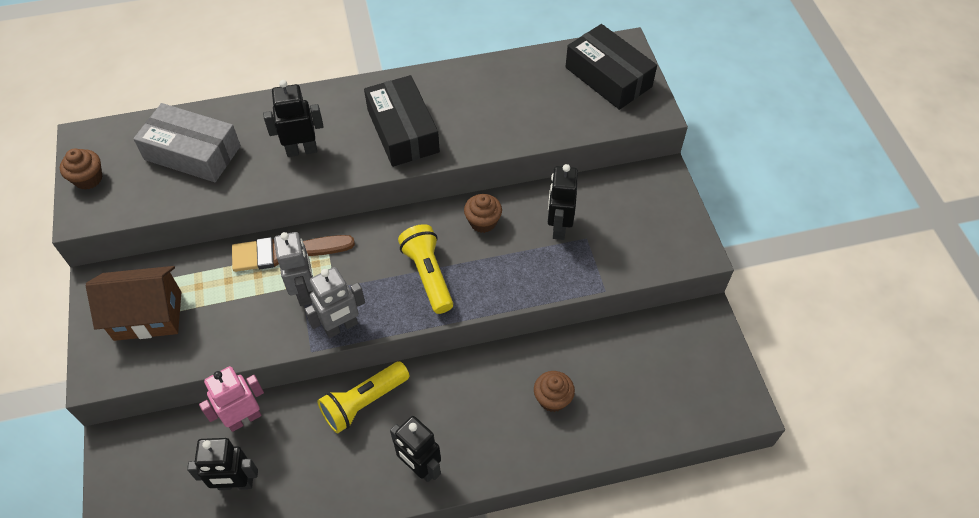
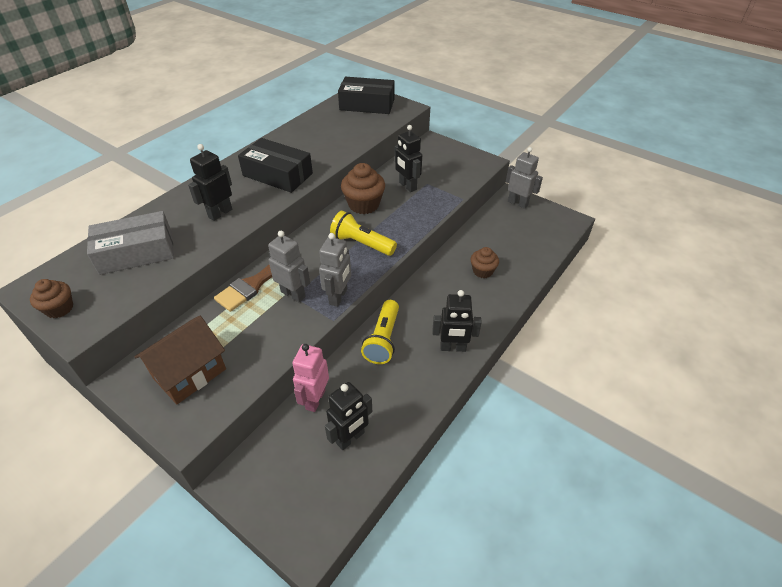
camera: 40 degrees left, 10 degrees down
brown cupcake [464,194,502,233] -> brown cupcake [341,163,385,214], size x1.61
none -> grey robot [506,147,543,209]

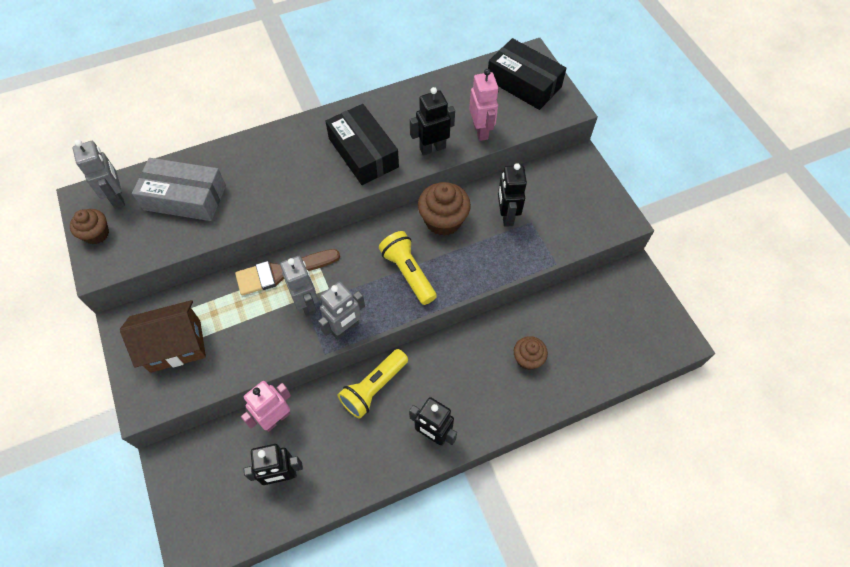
camera: 30 degrees right, 15 degrees up
black robot [188,144,232,221] -> black robot moved to [410,87,455,155]
grey robot [506,147,543,209] -> grey robot moved to [73,140,125,209]
none -> pink robot [469,69,499,141]

